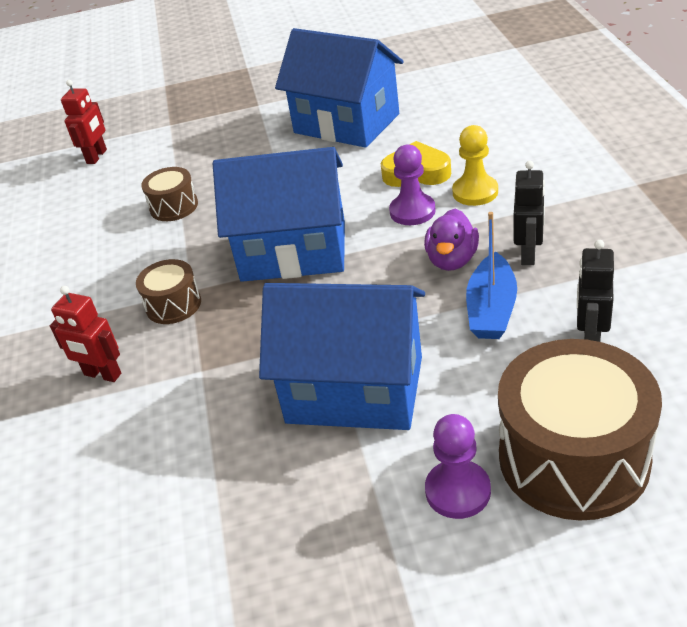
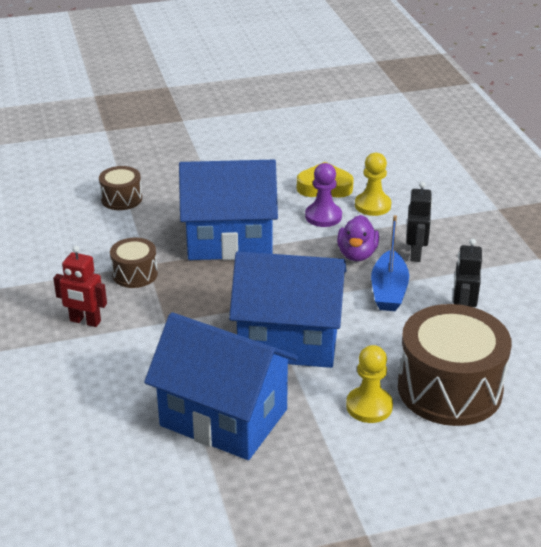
camera: 10 degrees left, 5 degrees down
red robot [61,80,107,164] -> none
blue house [275,28,404,148] -> blue house moved to [144,312,298,460]
purple pawn [425,414,491,519] -> yellow pawn [346,345,393,423]

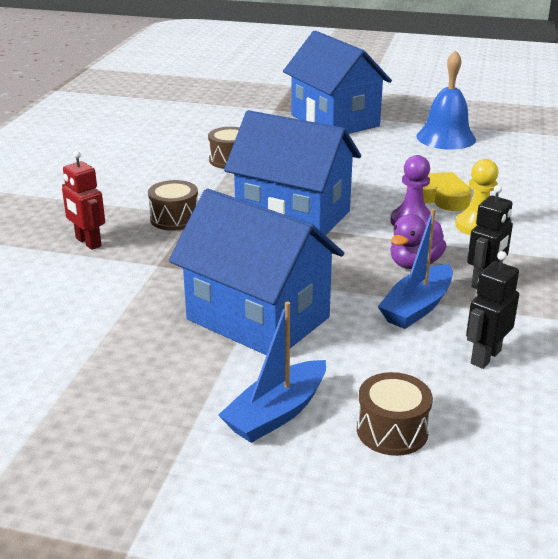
camera: 30 degrees right, 5 degrees down
blue house [144,312,298,460] -> blue house moved to [283,31,392,134]
yellow pawn [346,345,393,423] -> blue boat [218,302,326,443]
brown drum [398,304,512,426] -> brown drum [357,372,433,456], size x0.50
none -> blue bell [416,50,476,150]

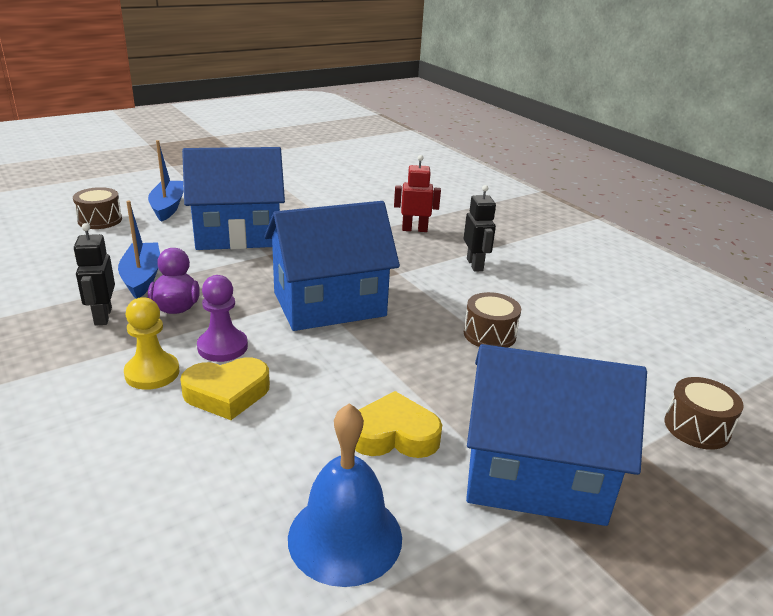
camera: 130 degrees right, 0 degrees up
brown drum [148,180,198,231] -> brown drum moved to [665,377,744,450]
black robot [466,251,519,369] -> black robot moved to [464,185,496,272]
none -> yellow heart [355,391,442,458]

